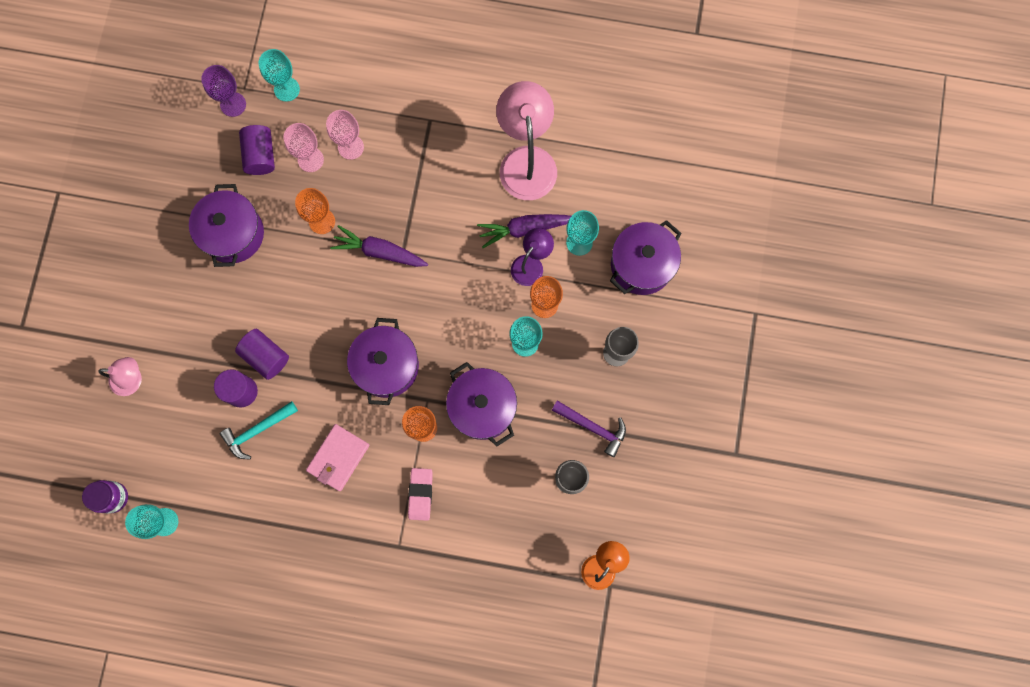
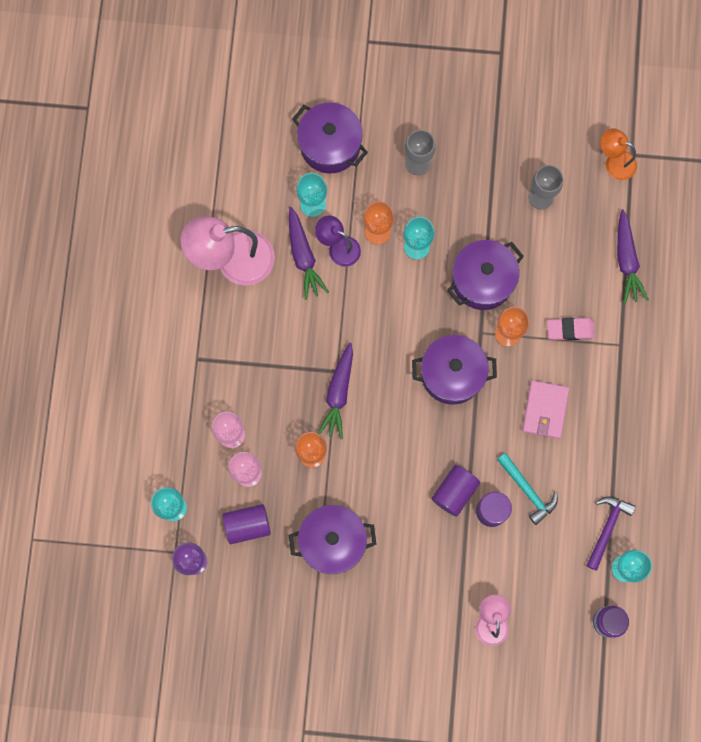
camera: 95 degrees left, 0 degrees up
pink wallet [306,424,369,491] -> pink wallet turned 75 degrees clockwise [522,380,569,439]
purple hammer [551,400,626,457] -> purple hammer moved to [586,496,635,571]
none -> purple carrot [617,209,649,304]

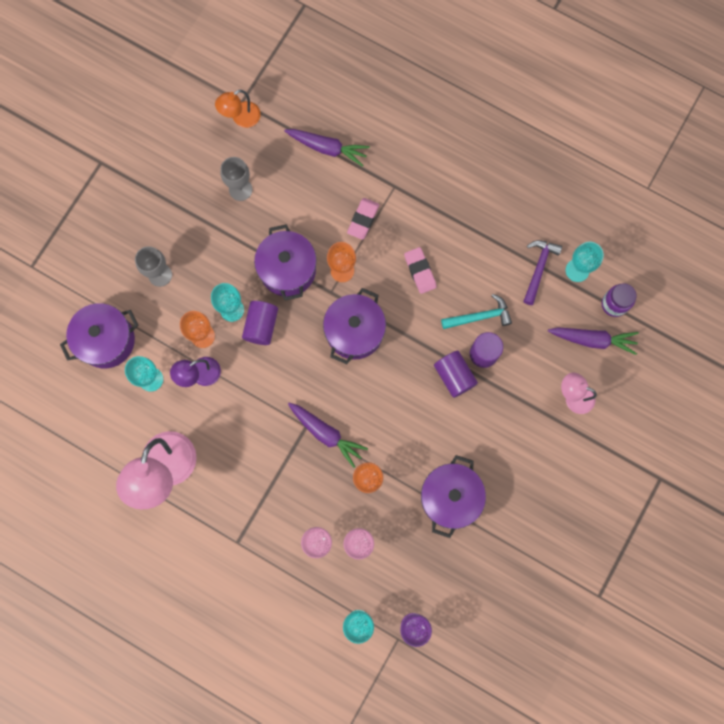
camera: 65 degrees left, 0 degrees up
purple cylinder [223,504,271,544] -> purple cylinder moved to [242,301,278,345]
purple carrot [289,207,329,300] -> purple carrot moved to [548,327,639,355]
pink wallet [522,380,569,439] -> pink eraser [404,247,437,294]
purple hammer [586,496,635,571] -> purple hammer turned 60 degrees clockwise [523,240,562,305]

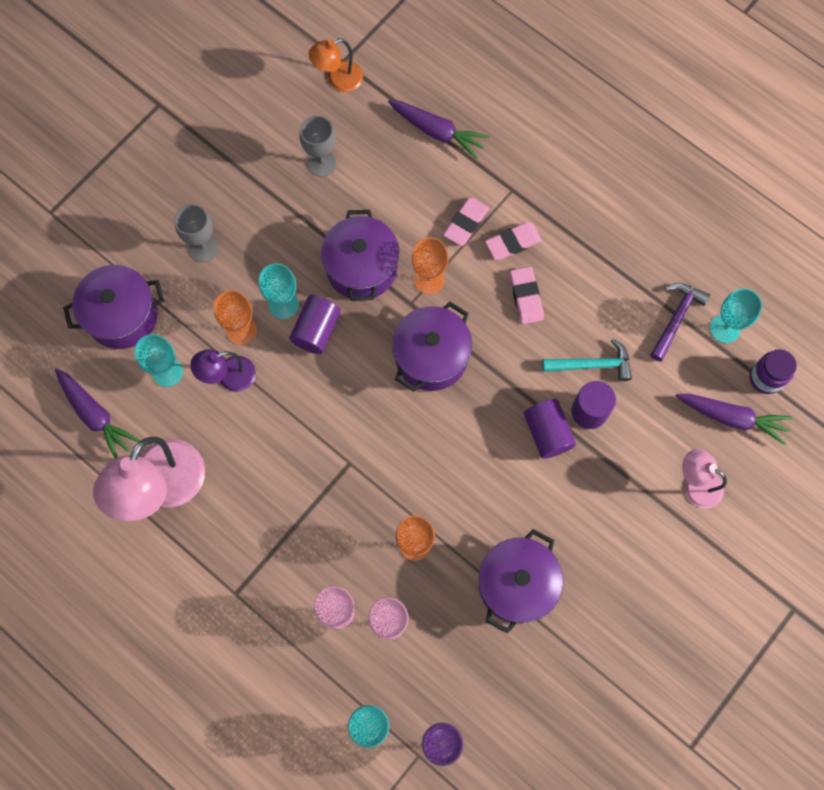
camera: 10 degrees right, 5 degrees down
purple carrot [288,403,368,468] -> purple carrot moved to [55,368,140,459]
none -> pink eraser [485,222,542,260]

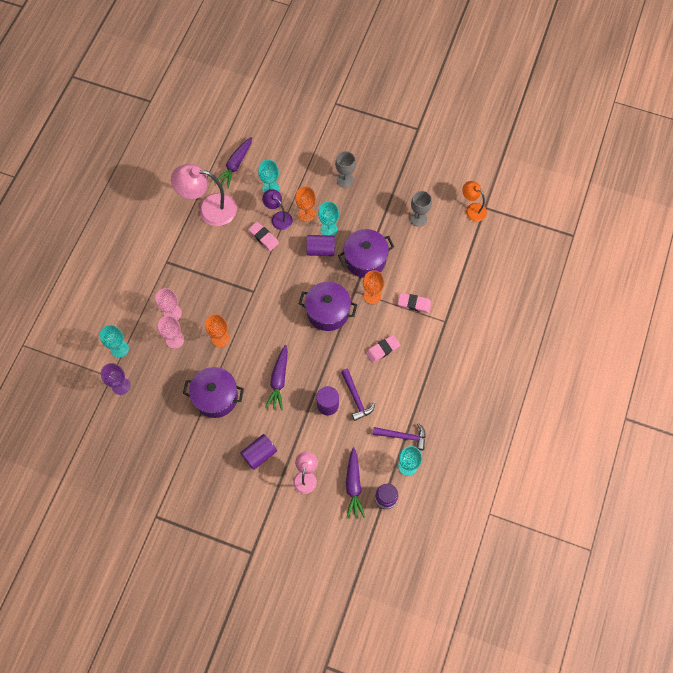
camera: 70 degrees right, 5 degrees down
purple pot [63,265,164,349] -> none
purple carrot [388,100,489,159] -> purple carrot moved to [265,345,288,411]
pink eraser [485,222,542,260] -> pink eraser moved to [248,222,279,251]
purple cylinder [524,399,576,459] -> purple cylinder moved to [240,434,277,470]
turquoise hammer [542,339,632,381] -> purple hammer [341,369,375,421]

